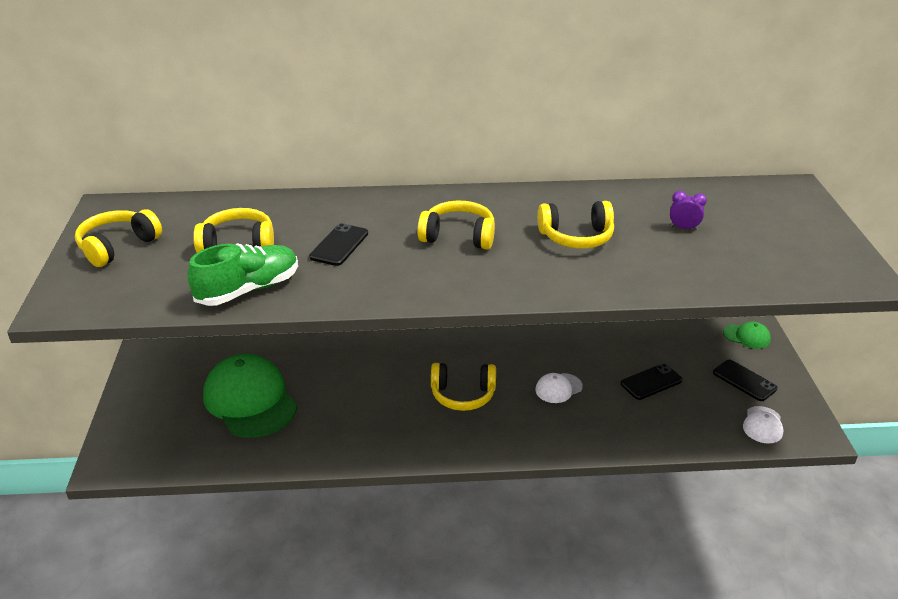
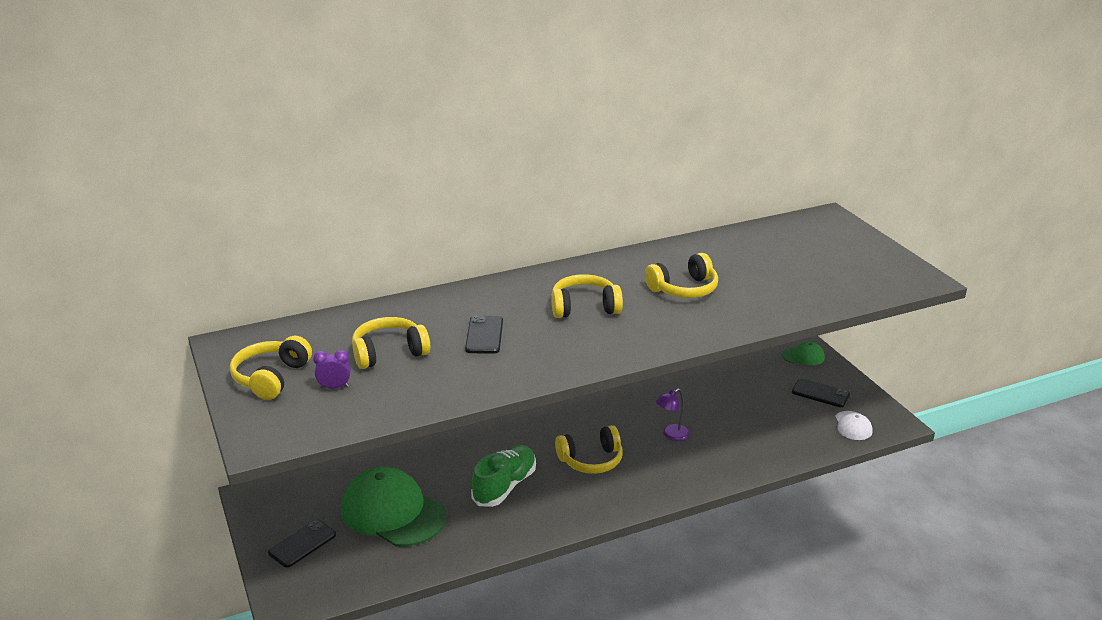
camera: 20 degrees left, 5 degrees down
green shoe [187,243,298,306] -> green shoe moved to [471,445,536,507]
white cap [535,373,583,403] -> purple lamp [656,388,690,441]
black phone [620,363,683,400] -> black phone moved to [268,520,336,567]
purple clock [670,191,707,230] -> purple clock moved to [313,350,351,389]

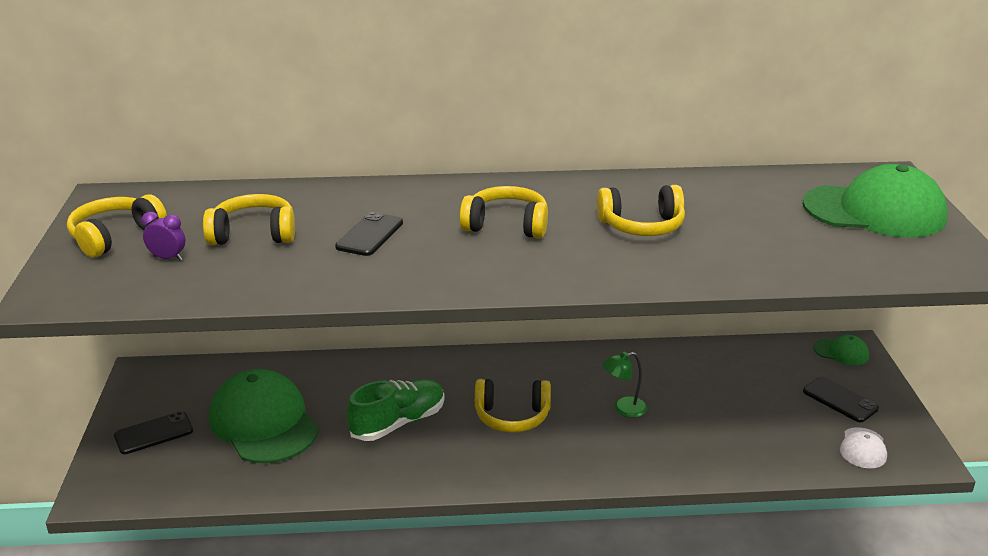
camera: 20 degrees right, 0 degrees up
purple lamp [656,388,690,441] -> green lamp [603,352,647,418]
none -> green cap [802,164,948,237]

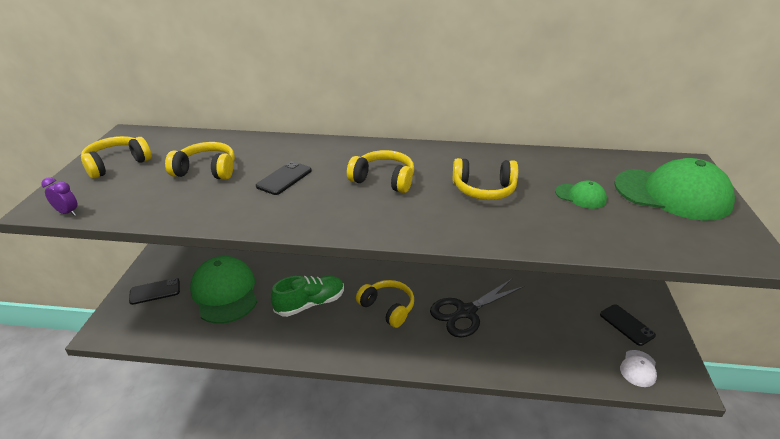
camera: 10 degrees right, 5 degrees up
purple clock [141,212,185,261] -> purple clock moved to [42,177,78,216]
yellow headphones [475,379,551,433] -> yellow headphones turned 150 degrees counterclockwise [356,280,414,328]
green lamp [603,352,647,418] -> black scissors [430,278,524,338]
green cap [813,335,869,365] -> green cap moved to [555,180,607,209]

